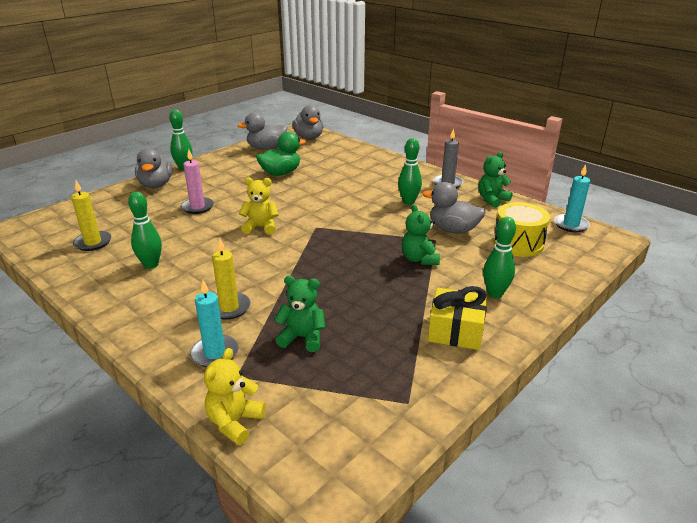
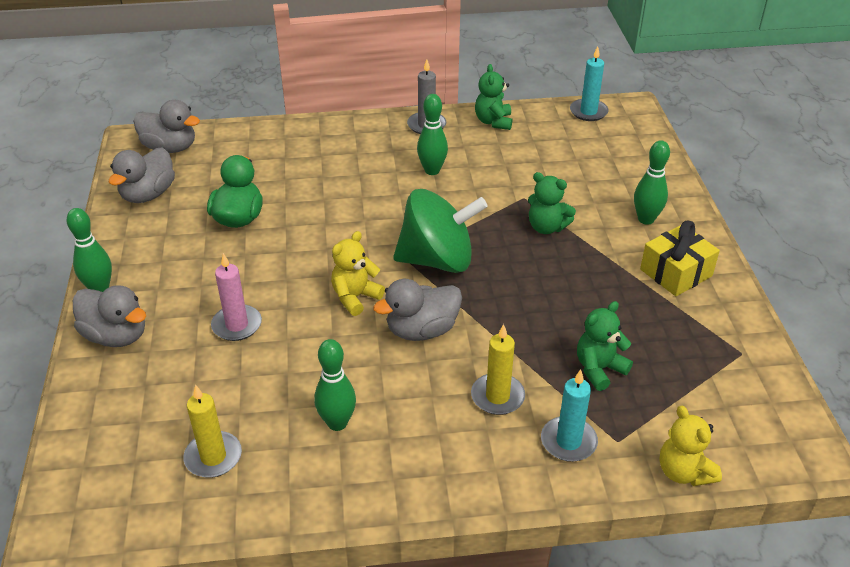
camera: 50 degrees left, 10 degrees up
grey duck [423,182,486,234] -> grey duck moved to [373,279,462,341]
yellow drum [493,202,550,257] -> none
none -> green spinning top [393,189,488,273]

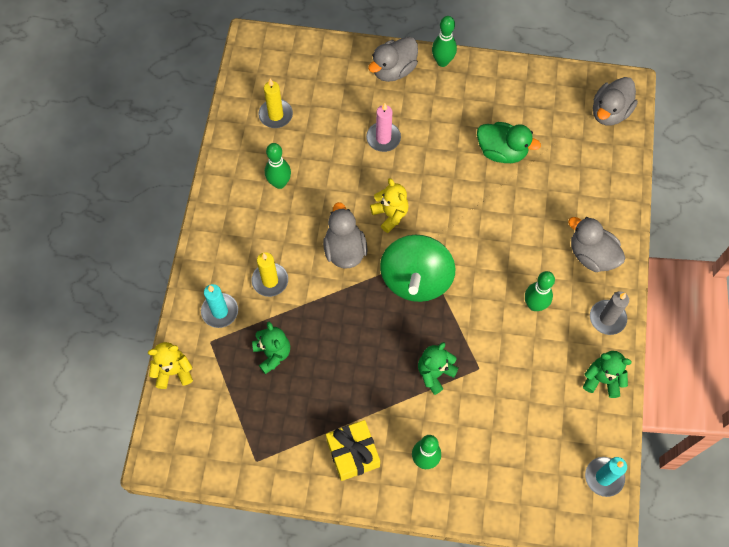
camera: 105 degrees right, 25 degrees up
grey duck [109,147,175,203] -> grey duck moved to [568,217,625,272]

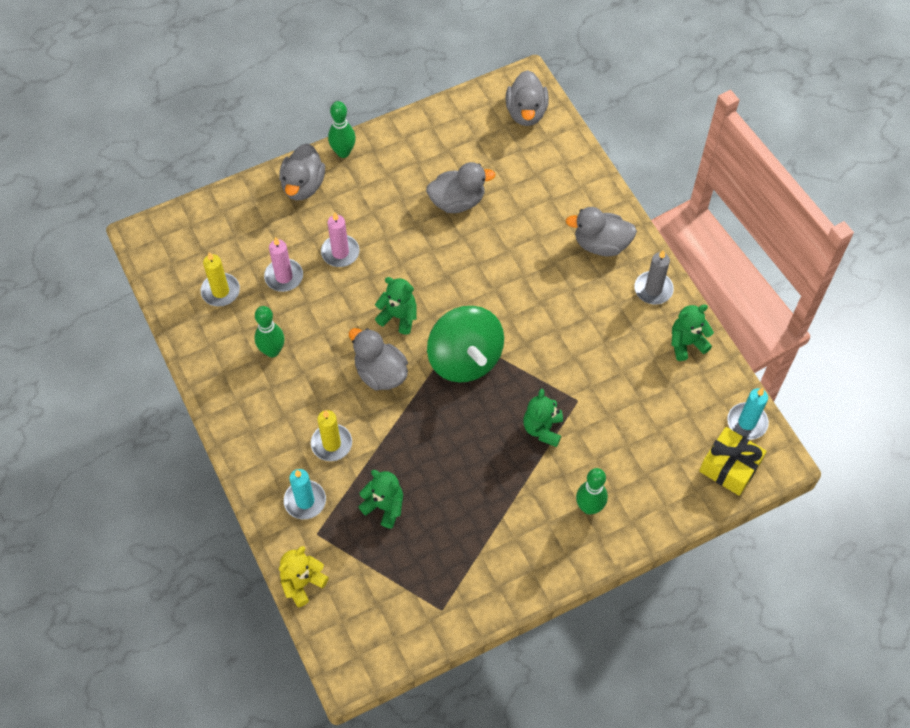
camera: 35 degrees left, 5 degrees down
yellow gift [326,420,380,481] -> yellow gift moved to [699,427,767,496]
yellow teddy bear [370,178,409,233] -> green teddy bear [375,277,417,335]
green duck [477,122,541,163] -> grey duck [426,162,495,213]
green bowling pin [525,271,555,311] -> none
none -> pink candle [264,237,303,292]

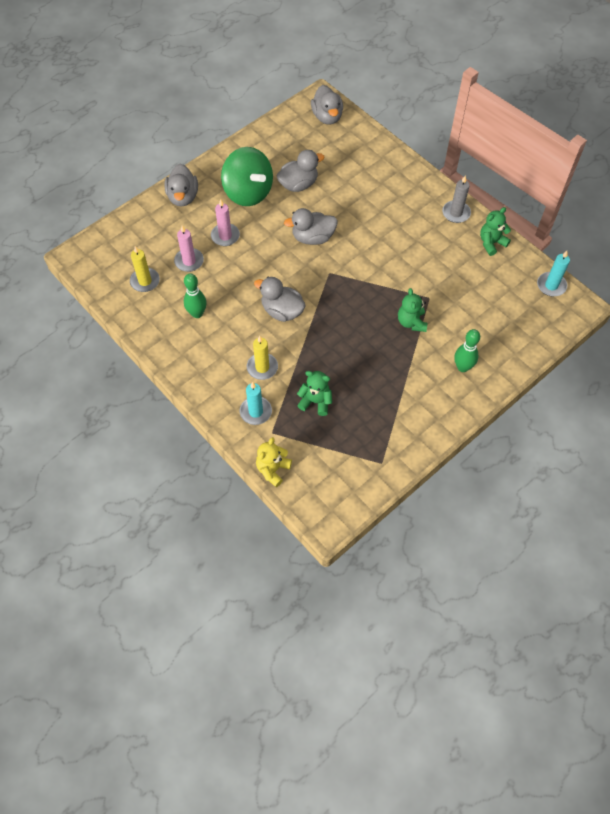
camera: 15 degrees left, 0 degrees up
green bowling pin [328,101,356,158] -> none
green teddy bear [375,277,417,335] -> none
green spinning top [427,306,504,382] -> green spinning top moved to [221,147,273,206]
grey duck [566,207,637,256] -> grey duck moved to [284,208,338,245]
yellow gift [699,427,767,496] -> none

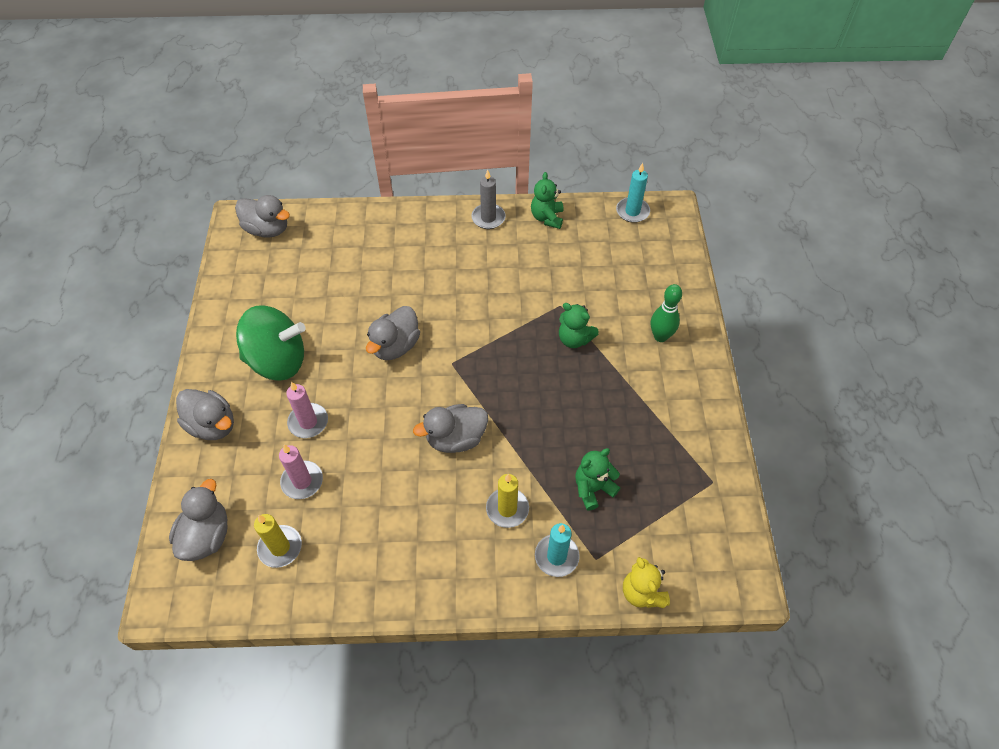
camera: 50 degrees left, 5 degrees down
green bowling pin [184,273,207,318] -> none
grey duck [276,150,325,192] -> grey duck moved to [169,479,228,561]

